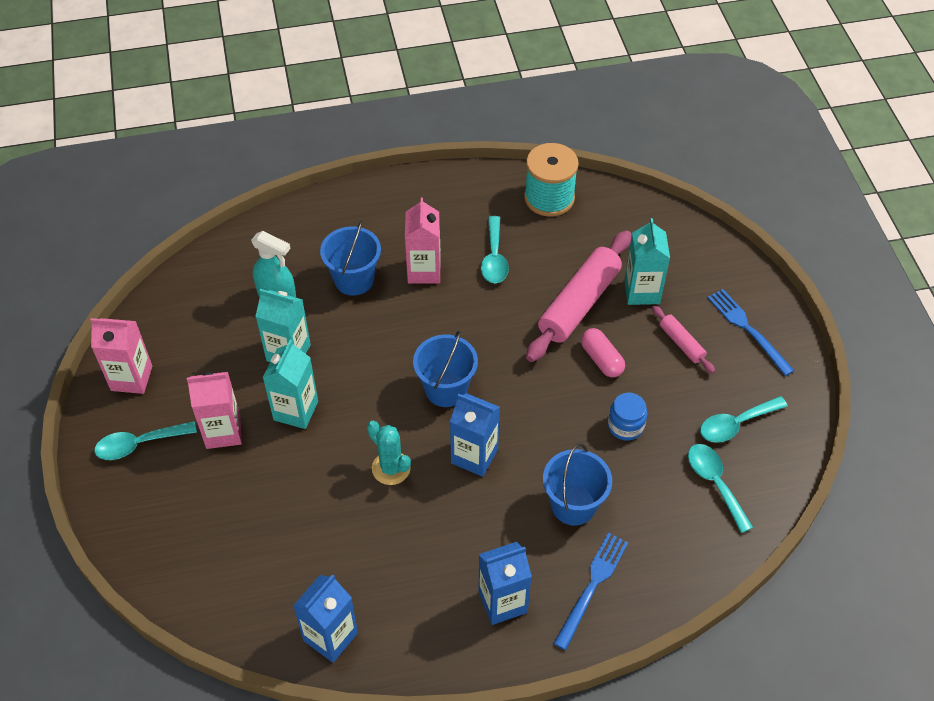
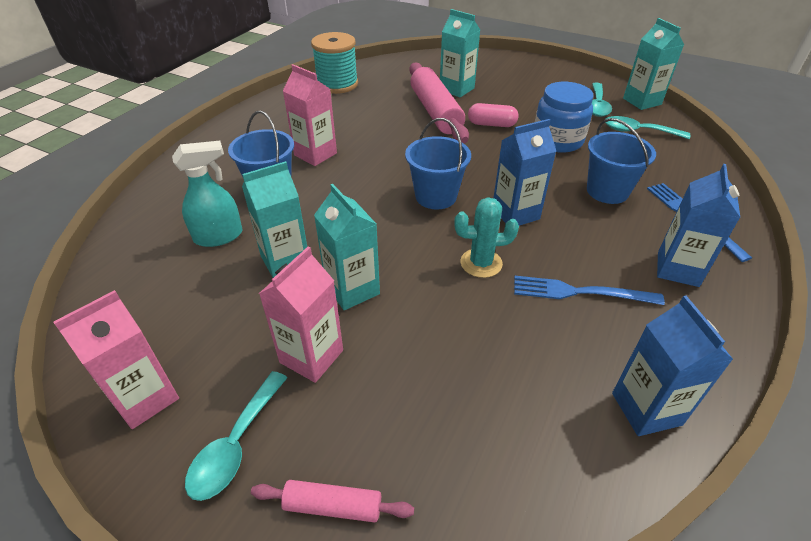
camera: 50 degrees left, 10 degrees down
turquoise spoon [481,216,509,283] -> none
blue jar [608,393,648,441] -> blue jar [535,82,593,153], size x1.64
pink rolling pin [652,305,715,373] -> pink rolling pin moved to [251,480,414,523]
blue fork [707,289,795,376] -> blue fork moved to [514,276,665,305]
none -> turquoise carton [623,18,684,110]

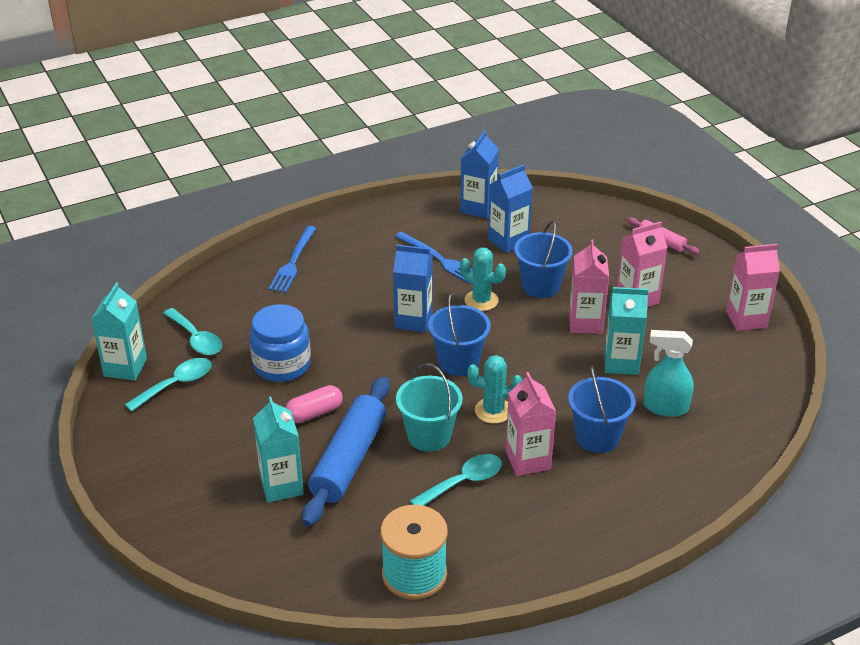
camera: 145 degrees left, 5 degrees down
turquoise spoon [185,371,287,501] -> turquoise spoon moved to [410,454,502,506]
turquoise carton [314,184,380,310] -> pink carton [569,240,609,334]
pink rolling pin [409,62,469,143] -> blue rolling pin [302,377,390,527]
pink capsule [468,103,518,127] -> pink capsule turned 75 degrees counterclockwise [285,385,343,423]
blue bucket [587,118,656,204] -> blue bucket moved to [514,221,573,298]
blue carton [657,164,740,287] -> blue carton moved to [488,165,533,253]
none -> turquoise bucket [396,363,463,452]
none -> turquoise cactus [467,355,523,424]

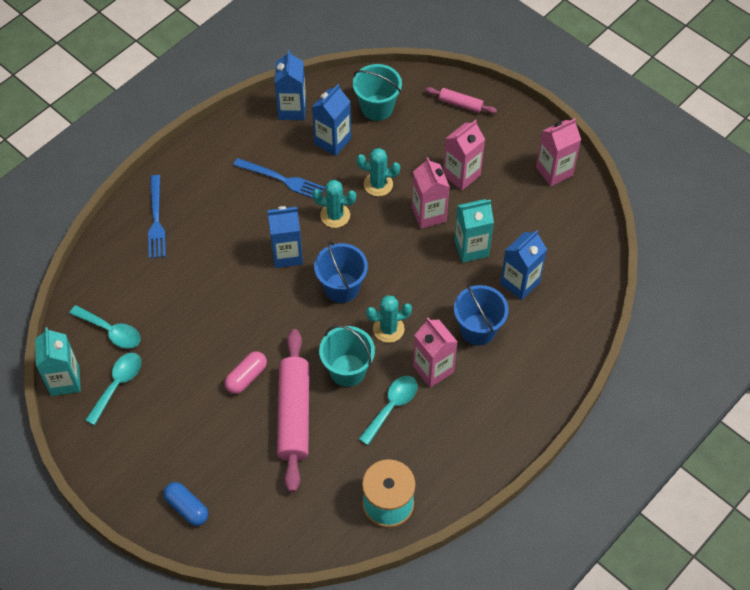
camera: 20 degrees left, 20 degrees up
blue jar [250,304,311,382] -> none
turquoise carton [253,397,304,502] -> none
blue rolling pin [302,377,390,527] -> pink rolling pin [277,329,309,493]
blue bucket [514,221,573,298] -> turquoise cactus [357,148,400,196]
turquoise spray bottle [643,330,694,417] -> blue carton [500,230,547,300]
none -> blue capsule [163,482,208,526]
none -> turquoise bucket [353,64,402,121]

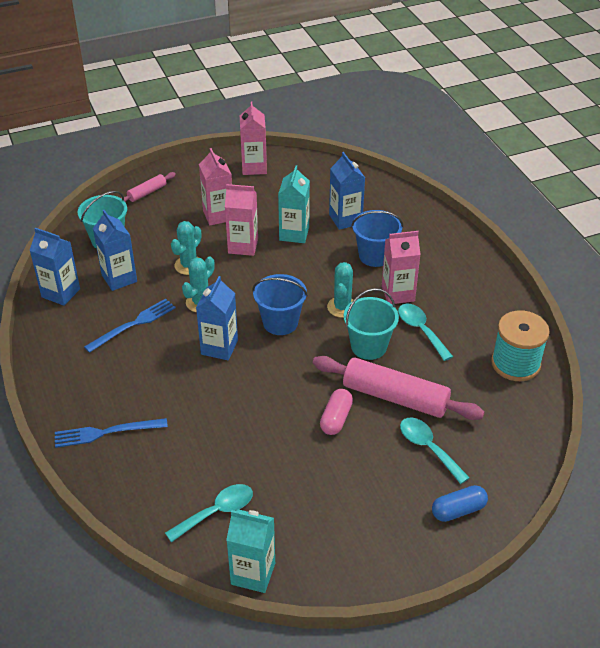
camera: 65 degrees left, 15 degrees down
turquoise spoon [85,353,141,425] -> turquoise spoon moved to [400,418,470,484]
blue fork [148,175,166,258] -> blue fork turned 150 degrees clockwise [55,418,168,448]
pink capsule [225,351,267,394] -> pink capsule turned 45 degrees clockwise [320,389,353,435]

